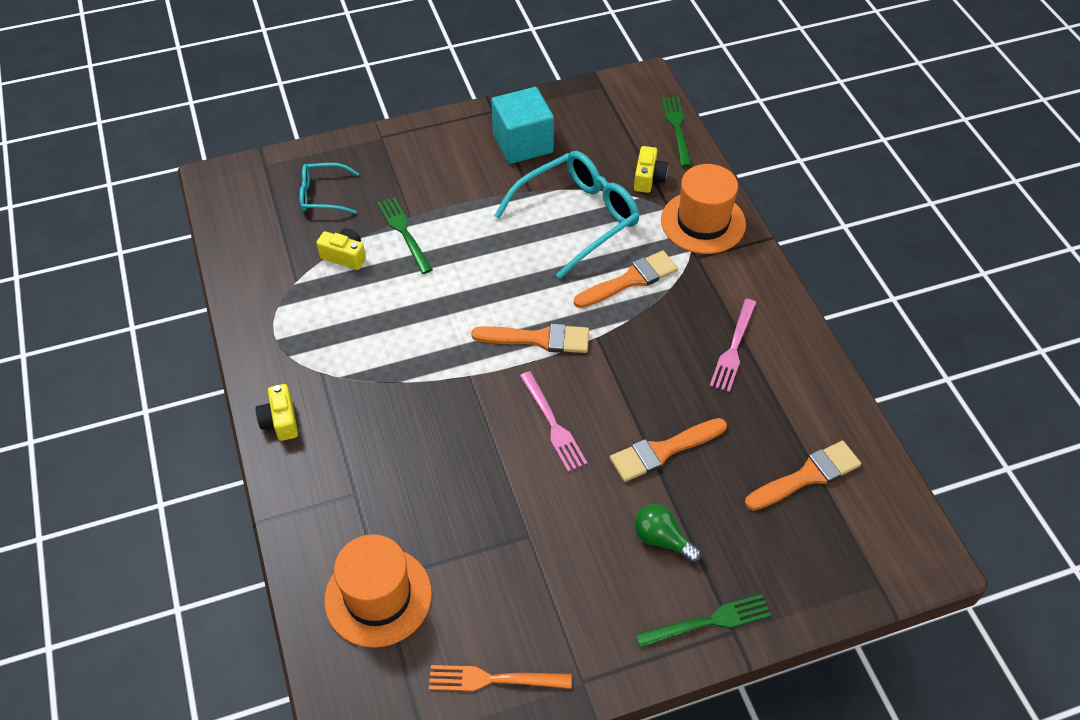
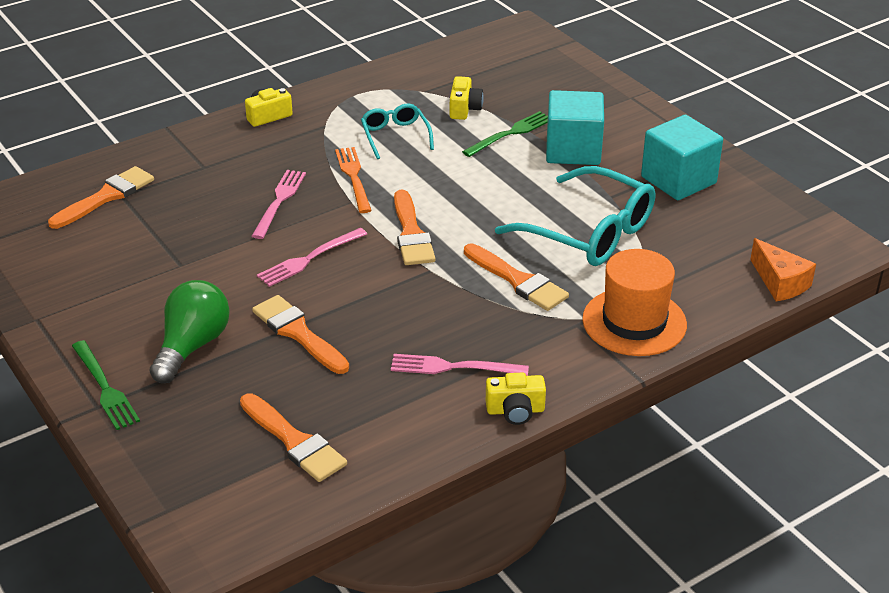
camera: 75 degrees right, 15 degrees down
turquoise glasses [300,163,359,214] -> turquoise glasses moved to [361,104,434,159]
orange hat [324,534,432,648] -> orange brush [48,166,154,229]
orange fork [429,665,572,691] -> orange fork moved to [335,147,372,213]
yellow camera [634,146,668,193] -> yellow camera moved to [486,372,546,425]
green light bulb [634,504,701,563] -> green light bulb [149,280,230,383], size x1.52
green fork [662,97,691,167] -> orange cheese [750,238,816,301]
none -> pink fork [252,170,306,239]
none -> turquoise cube [546,90,604,165]

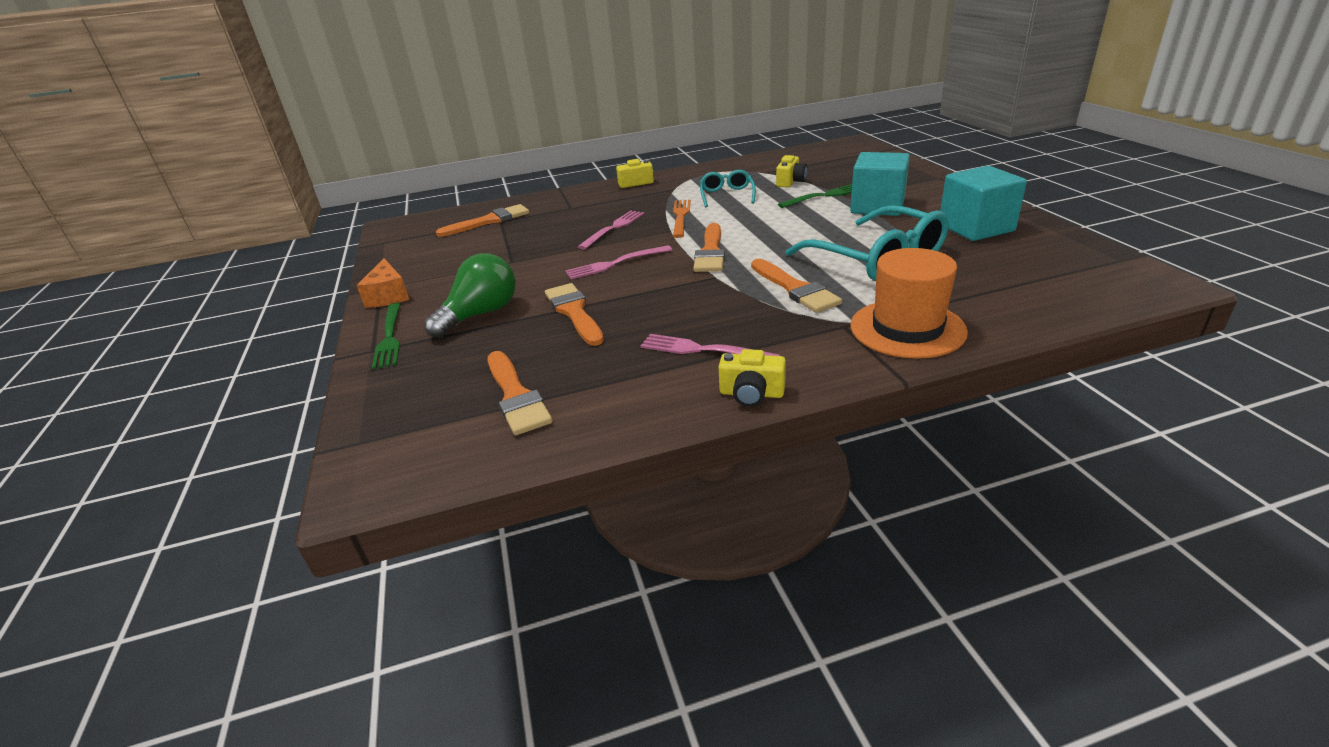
camera: 20 degrees right, 5 degrees down
orange cheese [750,238,816,301] -> orange cheese moved to [357,258,409,308]

